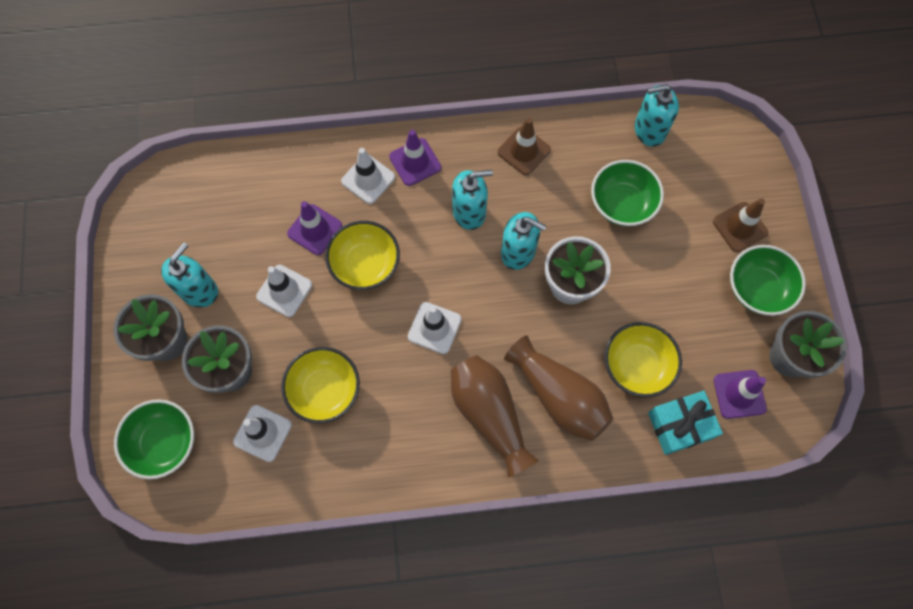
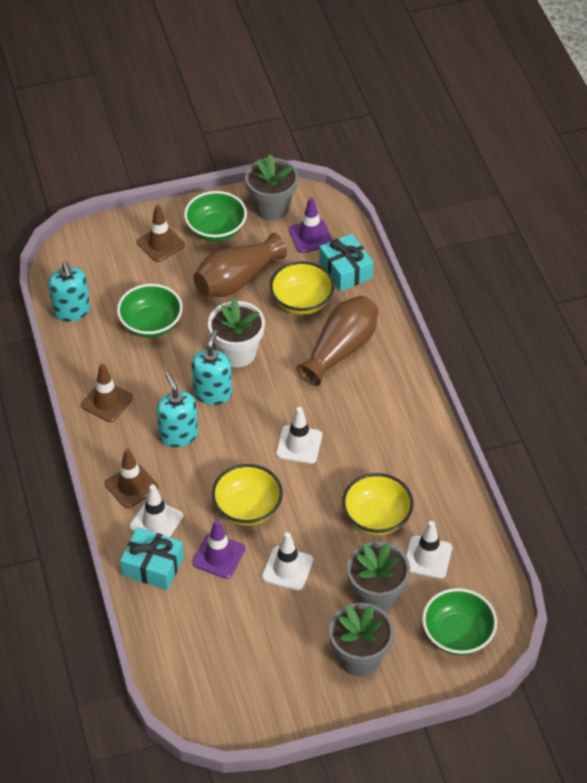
camera: 100 degrees left, 20 degrees down
turquoise soap dispenser [161,242,218,307] -> none
purple traffic cone [389,130,441,186] -> brown traffic cone [105,448,158,508]
brown vase [451,355,539,478] -> brown vase moved to [193,233,287,297]
none -> turquoise gift [120,527,184,590]

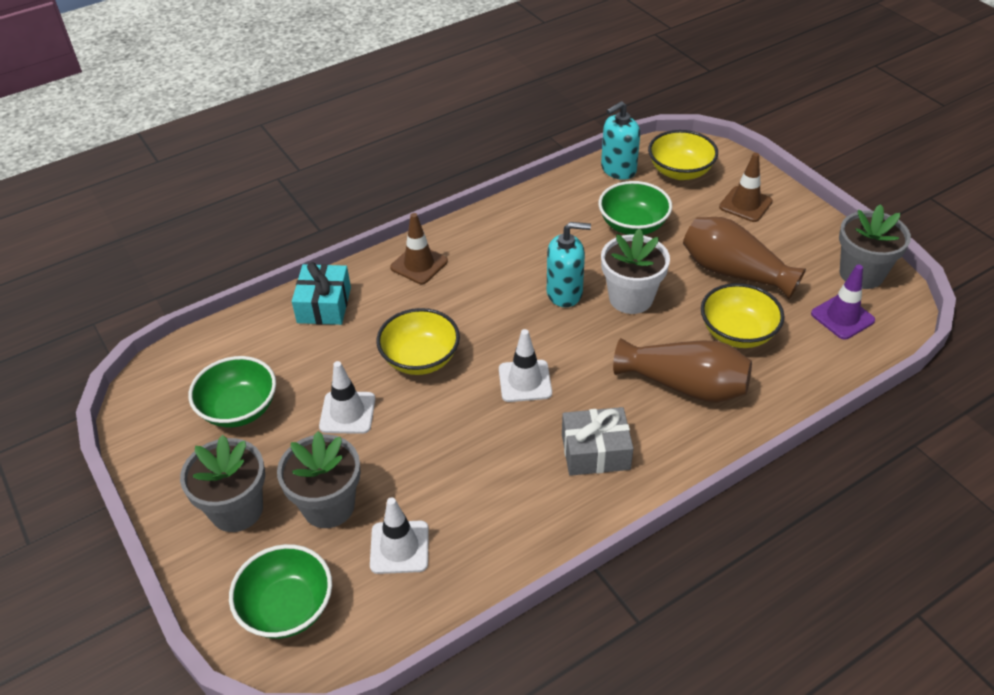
camera: 75 degrees right, 5 degrees down
brown traffic cone [81,363,133,422] -> none
white traffic cone [130,484,183,537] -> none
turquoise soap dispenser [156,372,198,448] -> none
green bowl [184,191,247,242] -> green bowl moved to [188,356,276,428]
purple traffic cone [192,519,245,579] -> none
turquoise gift [319,233,373,291] -> none
yellow bowl [342,473,414,535] -> yellow bowl moved to [648,130,718,180]
none -> grey gift [562,407,633,476]

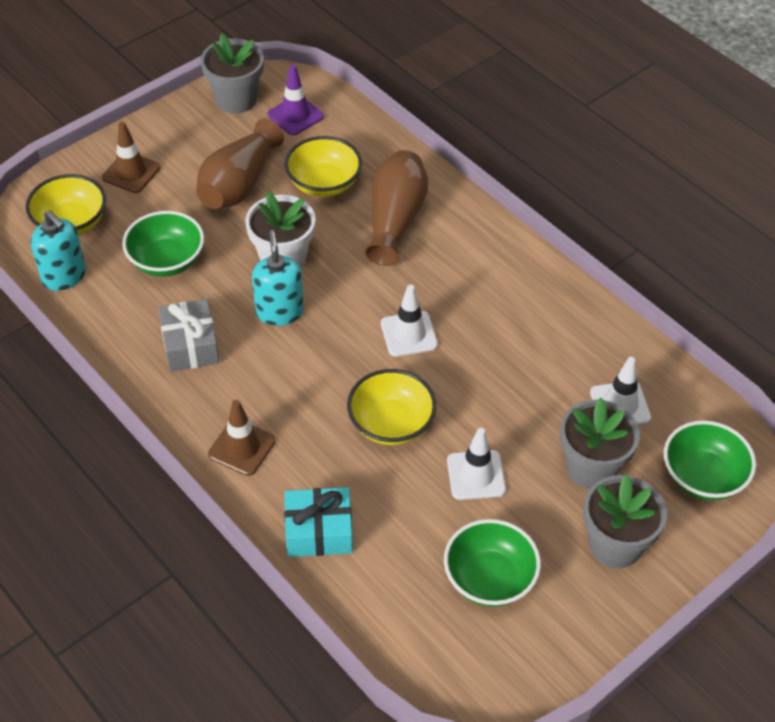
camera: 100 degrees left, 5 degrees up
grey gift [562,407,633,476] -> grey gift moved to [158,299,219,372]

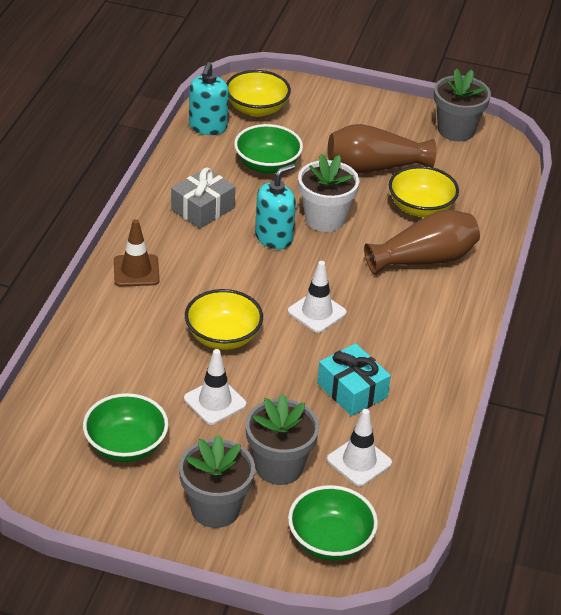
camera: 55 degrees right, 10 degrees down
brown traffic cone [102,122,160,193] -> none
purple traffic cone [267,65,324,135] -> none
turquoise gift [284,487,353,557] -> turquoise gift moved to [317,343,391,416]

